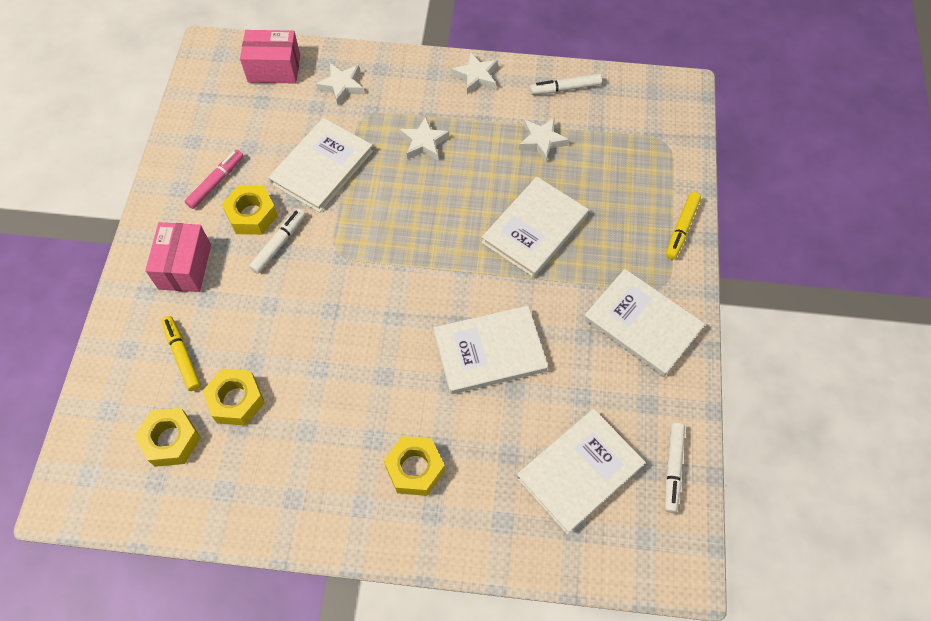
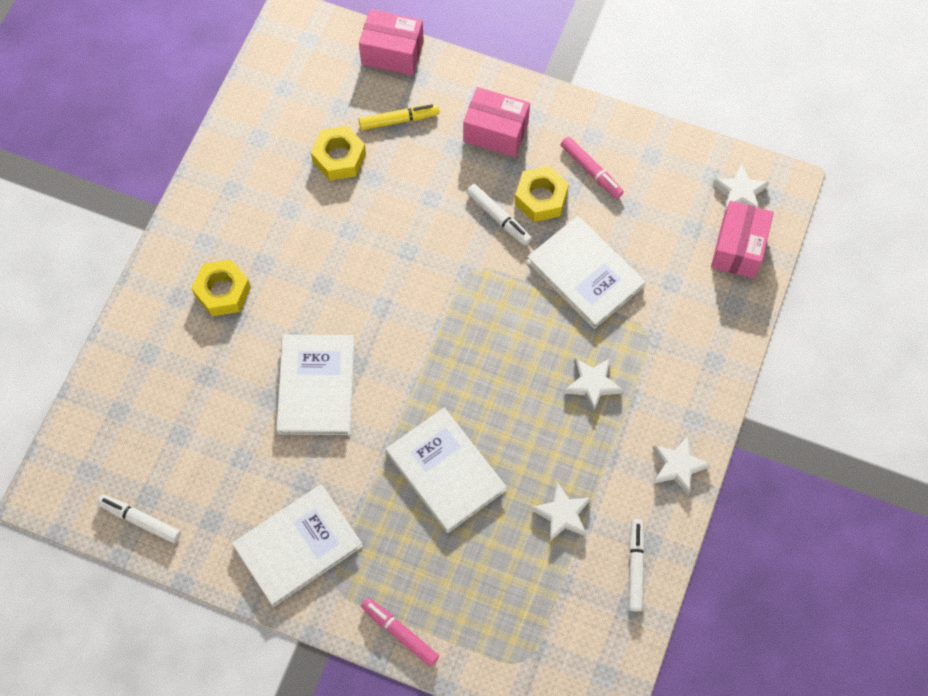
camera: 105 degrees right, 5 degrees up
yellow nut [134,408,201,467] -> none
white star [316,63,364,105] -> white star moved to [713,163,769,214]
white book [517,409,646,534] -> none
yellow marker [666,192,701,259] -> pink marker [361,598,439,667]
none -> pink box [359,9,424,75]

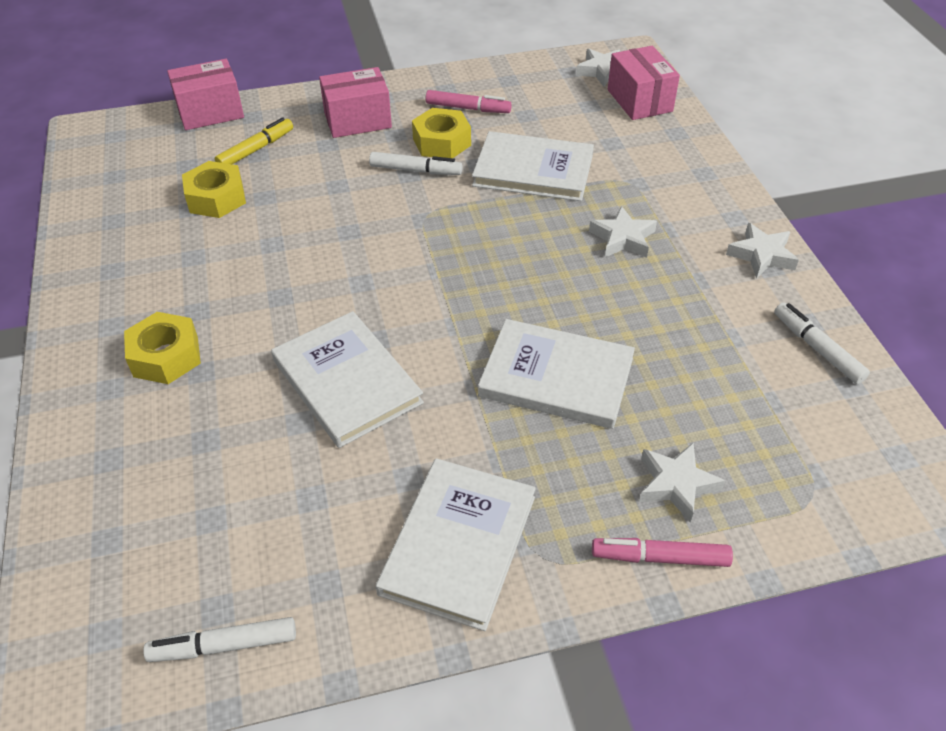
camera: 35 degrees left, 20 degrees down
white star [532,482,591,542] -> white star moved to [639,442,725,522]

